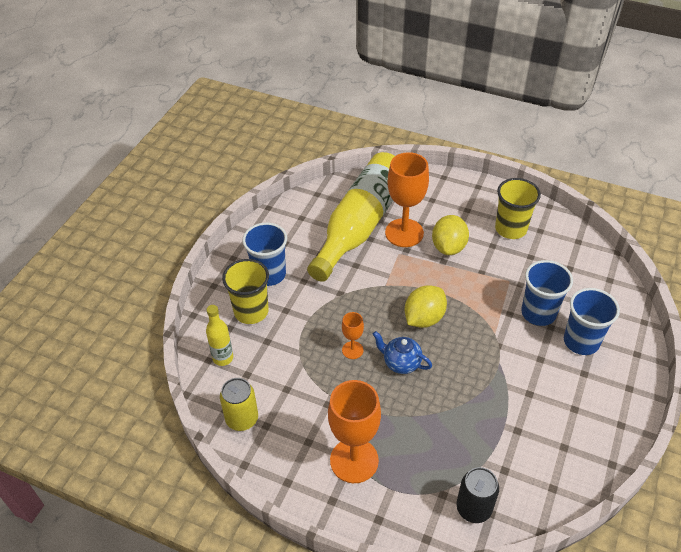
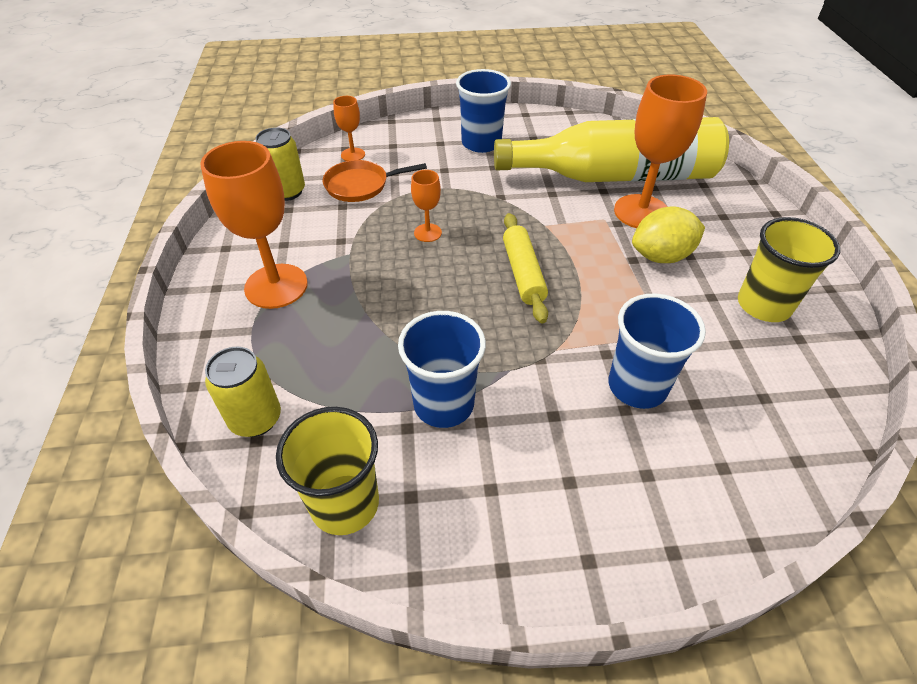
camera: 60 degrees right, 0 degrees up
yellow bottle [206,305,233,366] -> orange goblet [333,96,365,161]
yellow cup [222,259,269,324] -> yellow cup moved to [276,407,379,535]
blue teapot [373,331,432,374] -> none
yellow lemon [405,285,447,328] -> yellow rolling pin [503,213,548,323]
black can [456,467,499,523] -> yellow can [205,347,281,437]
blue cup [564,288,620,355] -> blue cup moved to [398,311,486,428]
none -> orange pan [323,160,427,202]

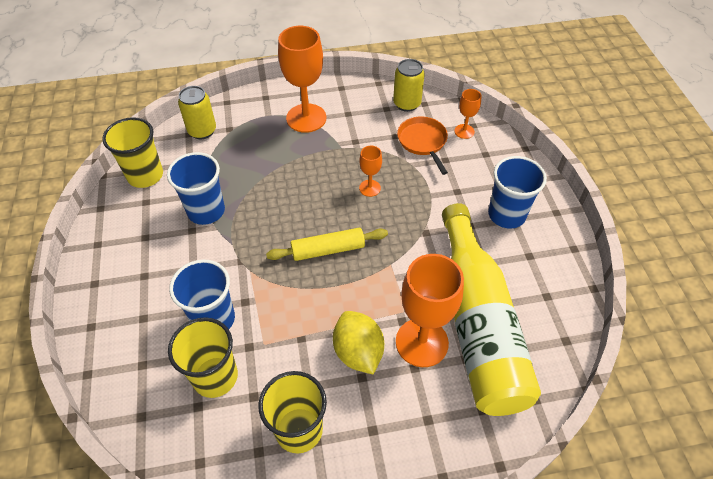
camera: 85 degrees right, 5 degrees up
none -> yellow cup [168,317,238,398]

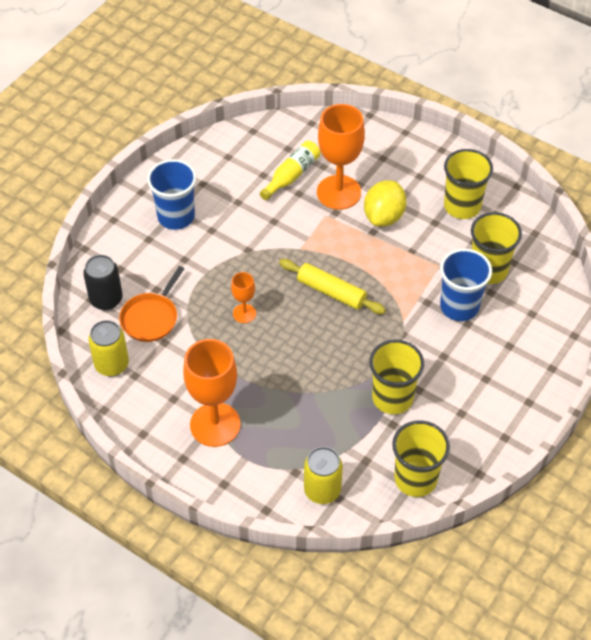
camera: 135 degrees left, 0 degrees up
blue cup [167,152,225,225] -> yellow cup [369,340,424,414]
yellow bottle [442,203,541,416] -> yellow bottle [260,141,320,200], size x0.43
orange goblet [454,89,481,139] -> black can [83,255,123,310]

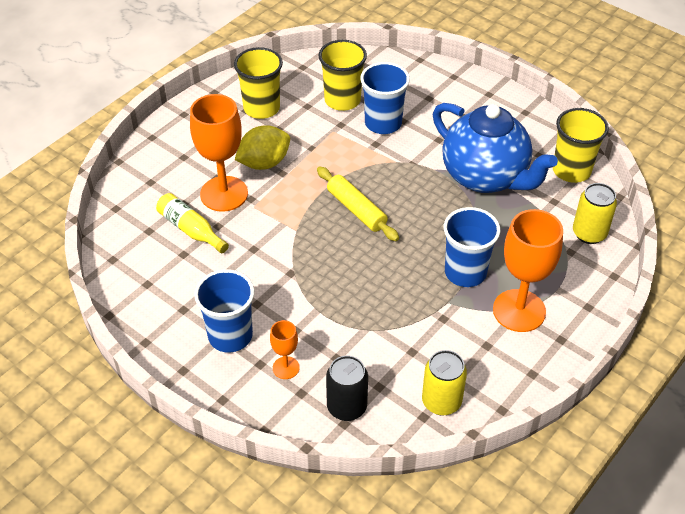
camera: 85 degrees left, 5 degrees down
orange pan [119,266,184,342] -> none
orange goblet [231,272,256,323] -> orange goblet moved to [270,320,300,379]
yellow rolling pin [279,259,386,314] -> yellow rolling pin turned 75 degrees counterclockwise [317,166,399,241]
yellow lemon [364,180,407,227] -> yellow lemon turned 60 degrees counterclockwise [235,125,290,170]
yellow cup [369,340,424,414] -> blue teapot [433,103,558,193]
none -> blue cup [444,207,500,287]

